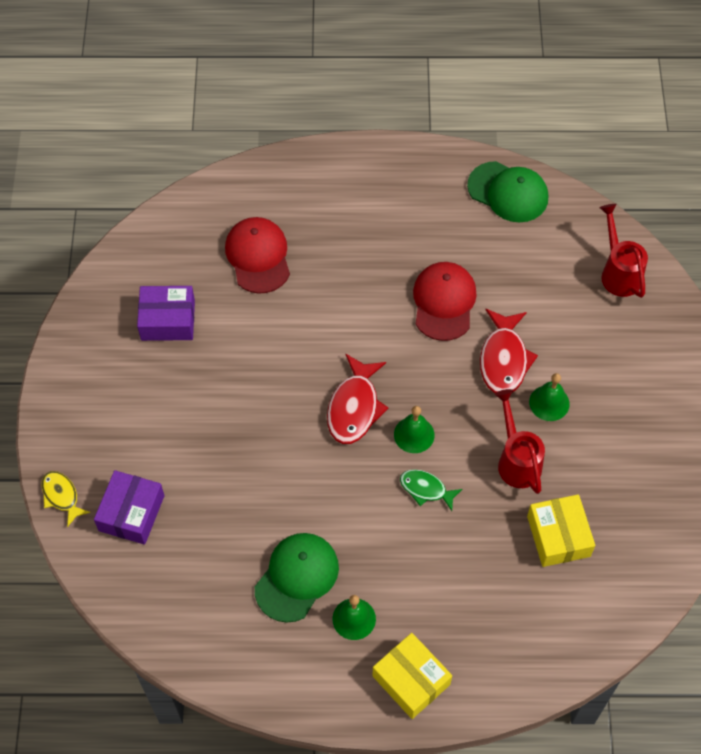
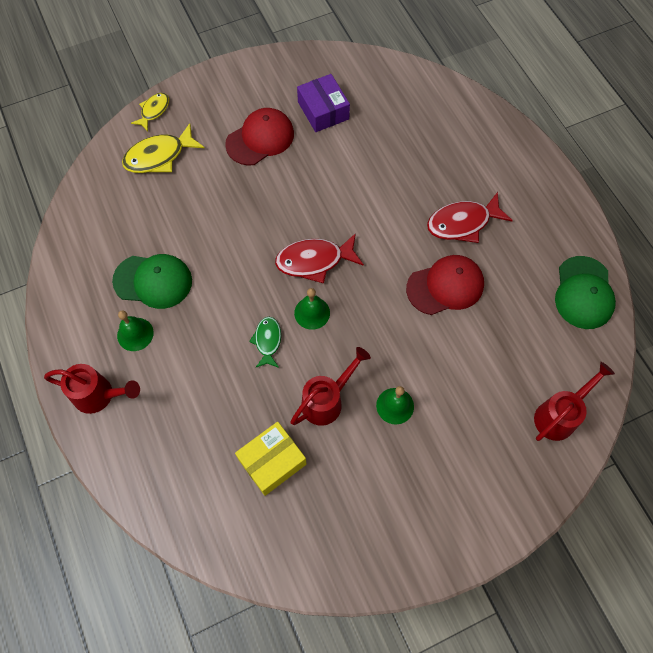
camera: 65 degrees right, 5 degrees up
purple box [94,470,165,545] -> yellow fish [122,123,205,173]
red cap [225,217,290,294] -> red cap moved to [225,108,294,166]
yellow box [372,633,452,719] -> red watering can [44,364,140,414]
red fish [480,309,538,393] -> red fish moved to [427,192,513,243]

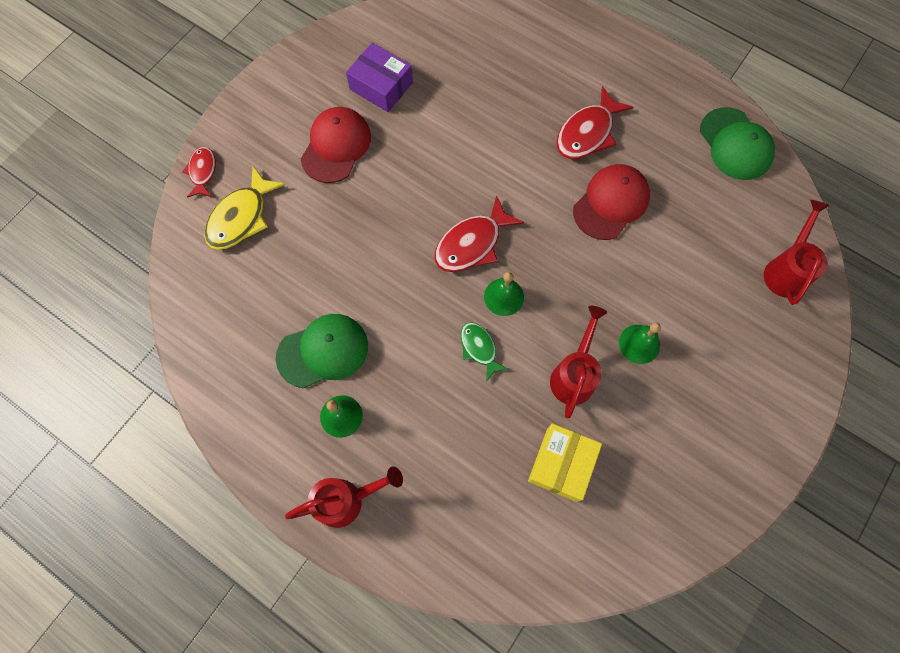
camera: 30 degrees left, 5 degrees up
yellow fish [131,93,169,131] -> red fish [182,147,216,198]

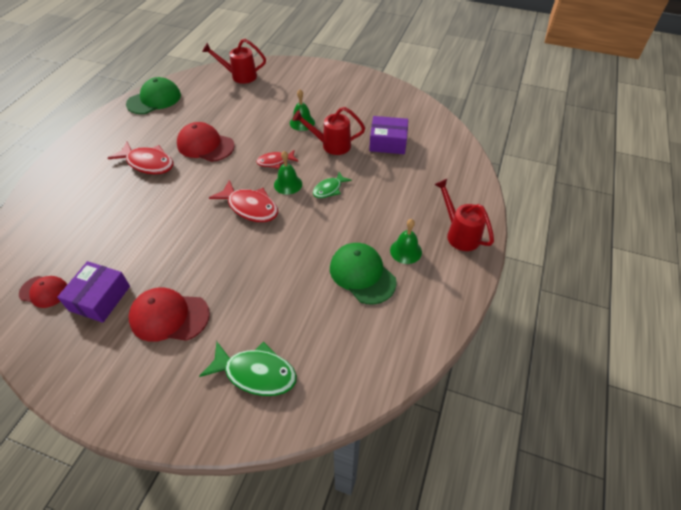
camera: 105 degrees left, 20 degrees down
red fish [182,147,216,198] -> red fish moved to [256,150,298,169]
yellow fish [204,166,286,250] -> green fish [199,341,297,396]
yellow box [528,423,602,502] -> purple box [369,116,408,154]
none -> red cap [19,276,67,308]

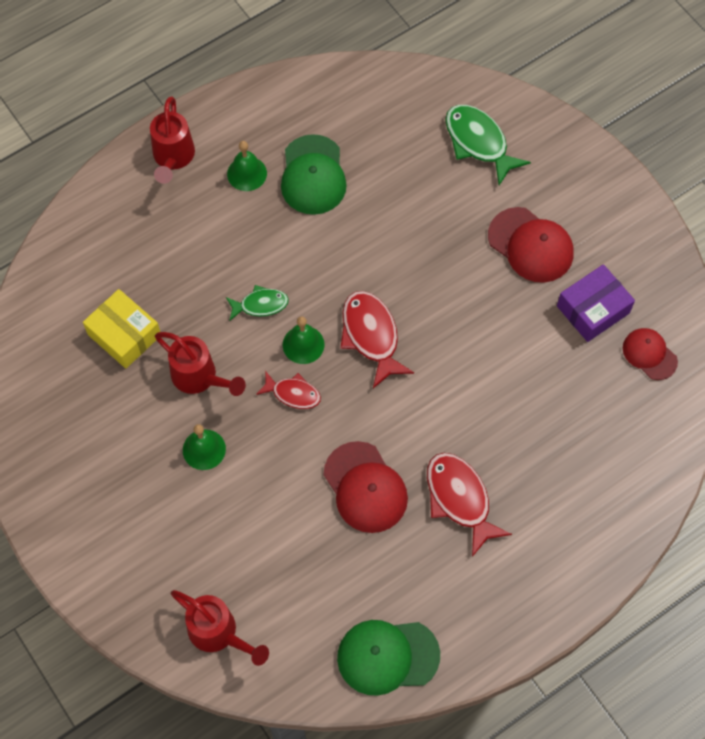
camera: 145 degrees left, 15 degrees up
purple box [369,116,408,154] -> yellow box [83,289,160,368]

